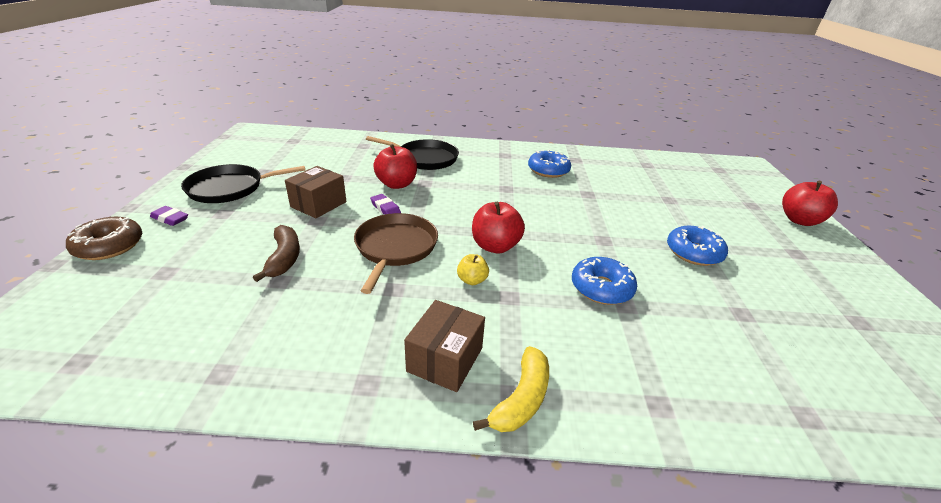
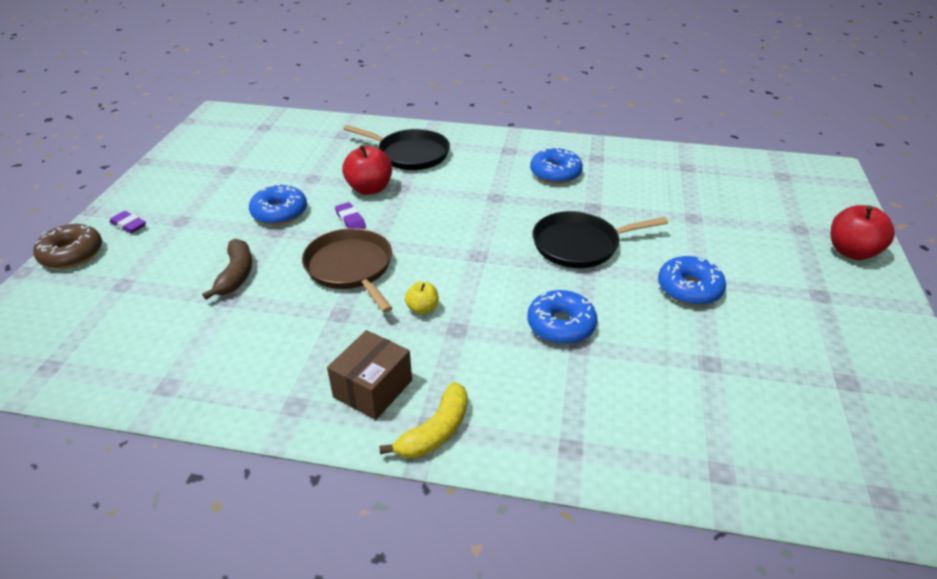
camera: 10 degrees right, 5 degrees up
black pan [181,164,305,203] -> black pan moved to [532,211,668,268]
brown box [285,166,346,218] -> blue donut [249,184,307,225]
brown pan [354,213,438,294] -> brown pan turned 45 degrees counterclockwise [302,228,392,313]
red apple [472,202,525,253] -> none

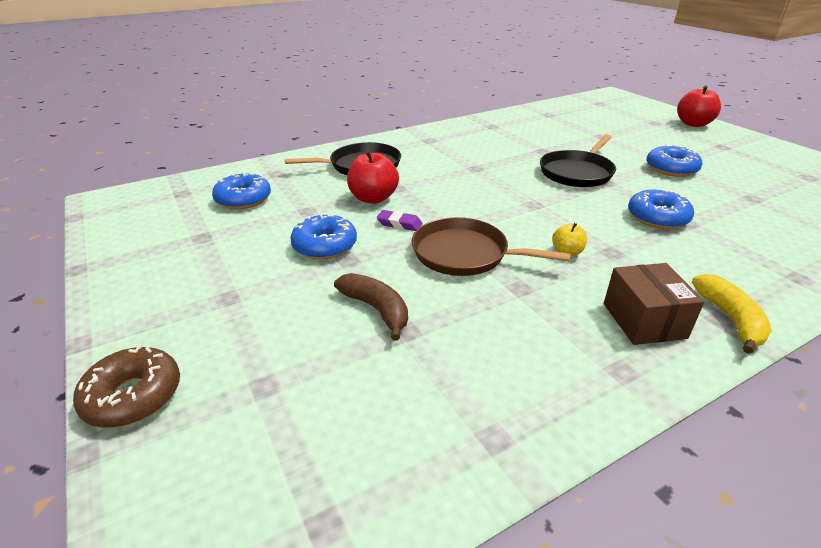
camera: 40 degrees left, 5 degrees down
purple eraser [110,211,146,234] -> none
blue donut [530,147,583,184] -> blue donut moved to [212,173,271,209]

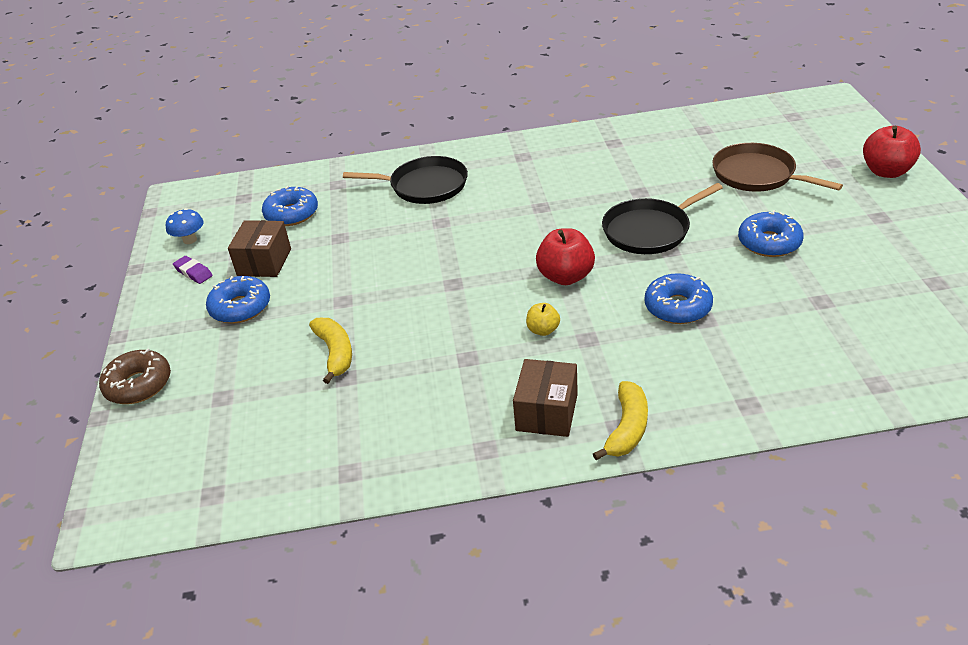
camera: 25 degrees right, 5 degrees up
blue donut [290,214,357,259] -> blue donut moved to [206,276,270,323]
brown banana [334,273,408,340] -> yellow banana [309,318,352,384]
red apple [347,150,399,204] -> red apple moved to [536,228,595,285]
purple eraser [377,210,422,231] -> purple eraser moved to [173,256,213,284]
brown pan [412,217,571,276] -> brown pan moved to [712,143,843,191]
none -> blue mushroom [166,208,204,244]
none -> brown box [228,220,291,277]

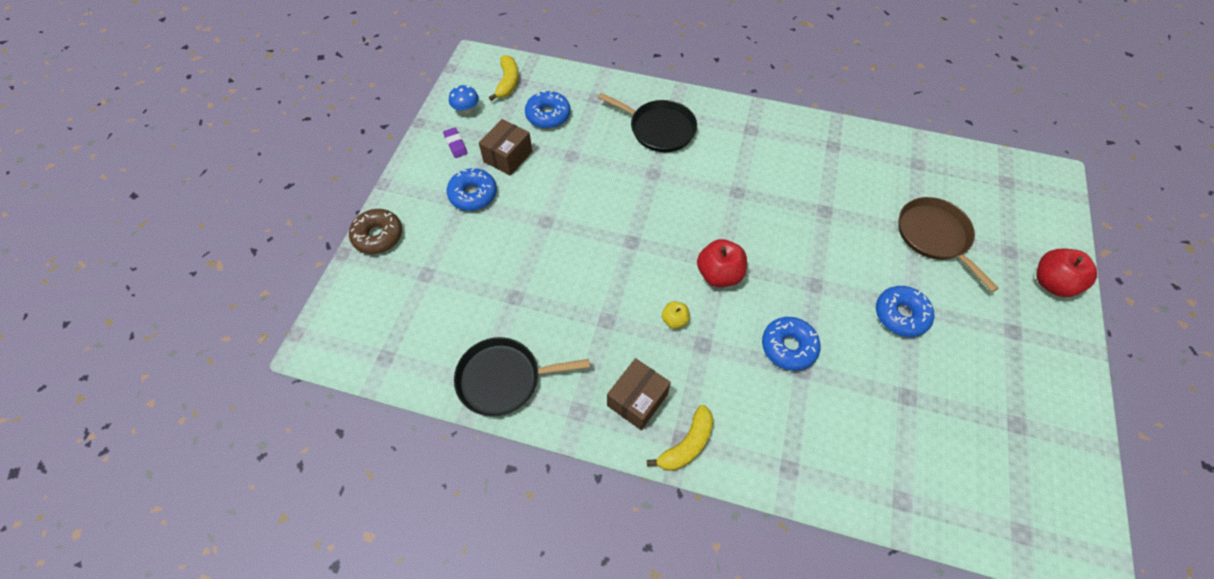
camera: 20 degrees right, 20 degrees up
yellow banana [309,318,352,384] -> yellow banana moved to [489,55,518,101]
black pan [602,183,723,254] -> black pan moved to [454,337,590,417]

